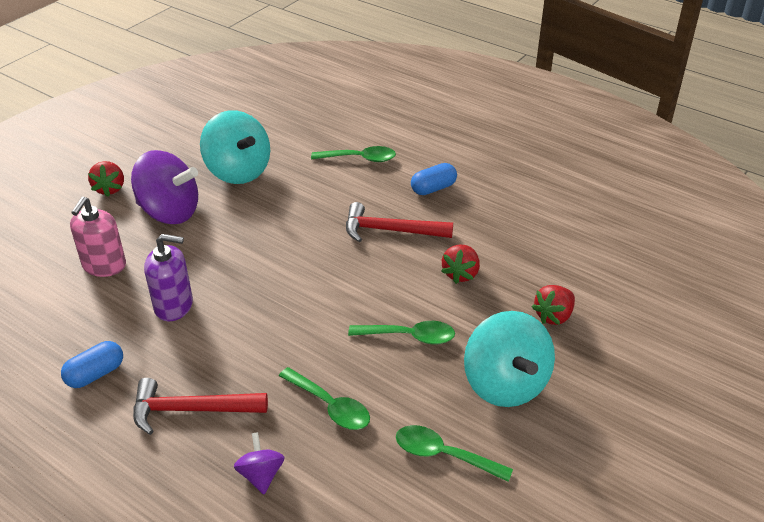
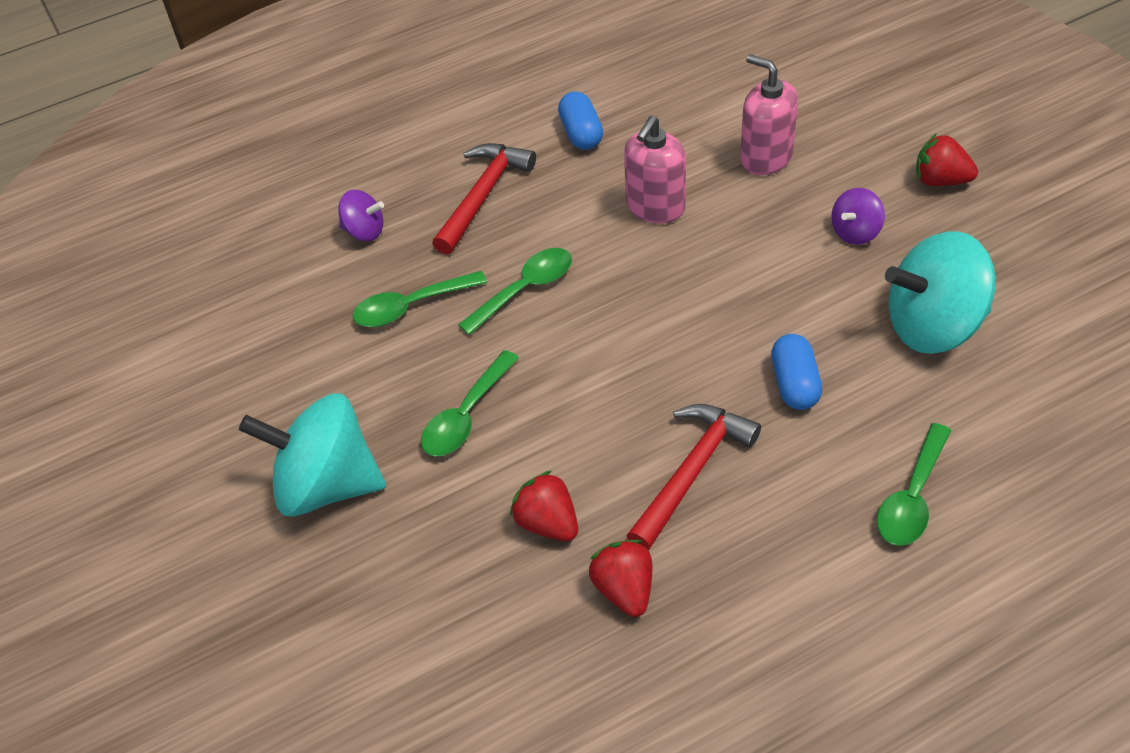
camera: 120 degrees right, 10 degrees up
purple spinning top [131,150,198,224] -> purple spinning top [831,188,885,245], size x0.49
purple soap dispenser [144,234,193,321] -> pink soap dispenser [624,116,686,224]
green spoon [396,425,513,482] -> green spoon moved to [458,248,572,335]
blue capsule [411,163,457,195] -> blue capsule moved to [771,334,822,410]
red strawberry [532,285,575,325] -> red strawberry moved to [589,540,652,617]

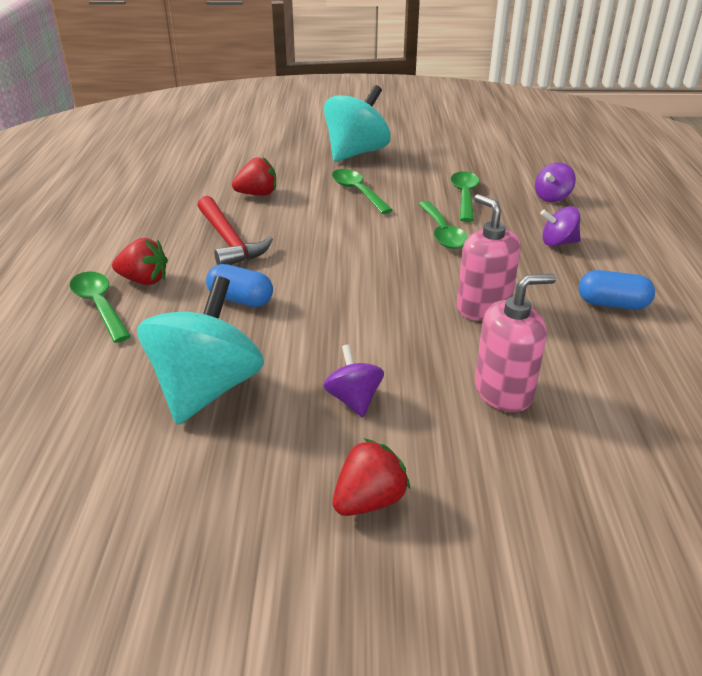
camera: 115 degrees right, 15 degrees down
red hammer [432,143,536,255] -> purple spinning top [540,206,581,246]
red strawberry [589,540,652,617] -> red strawberry moved to [112,238,168,285]

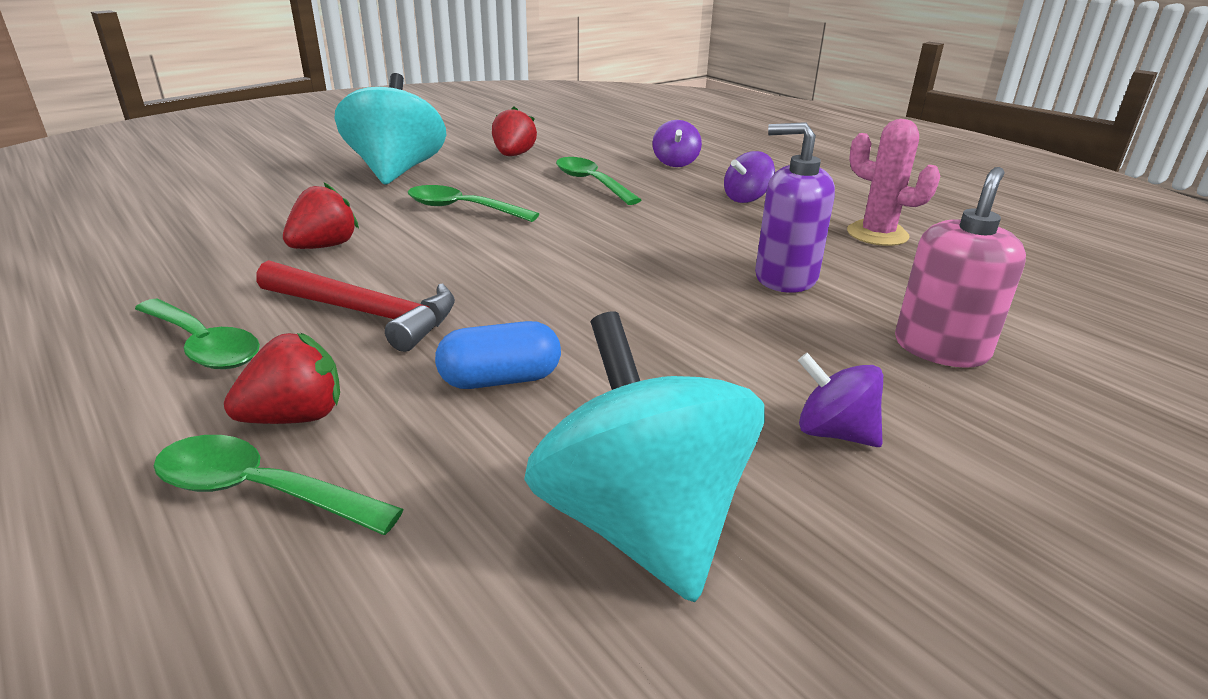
camera: 40 degrees left, 5 degrees down
red strawberry [333,438,410,516] -> red strawberry moved to [492,106,537,156]
green spoon [419,201,468,249] -> green spoon moved to [135,298,260,369]
pink soap dispenser [457,194,521,321] -> purple soap dispenser [755,122,835,293]
blue capsule [579,270,655,310] -> pink cactus [847,119,940,246]

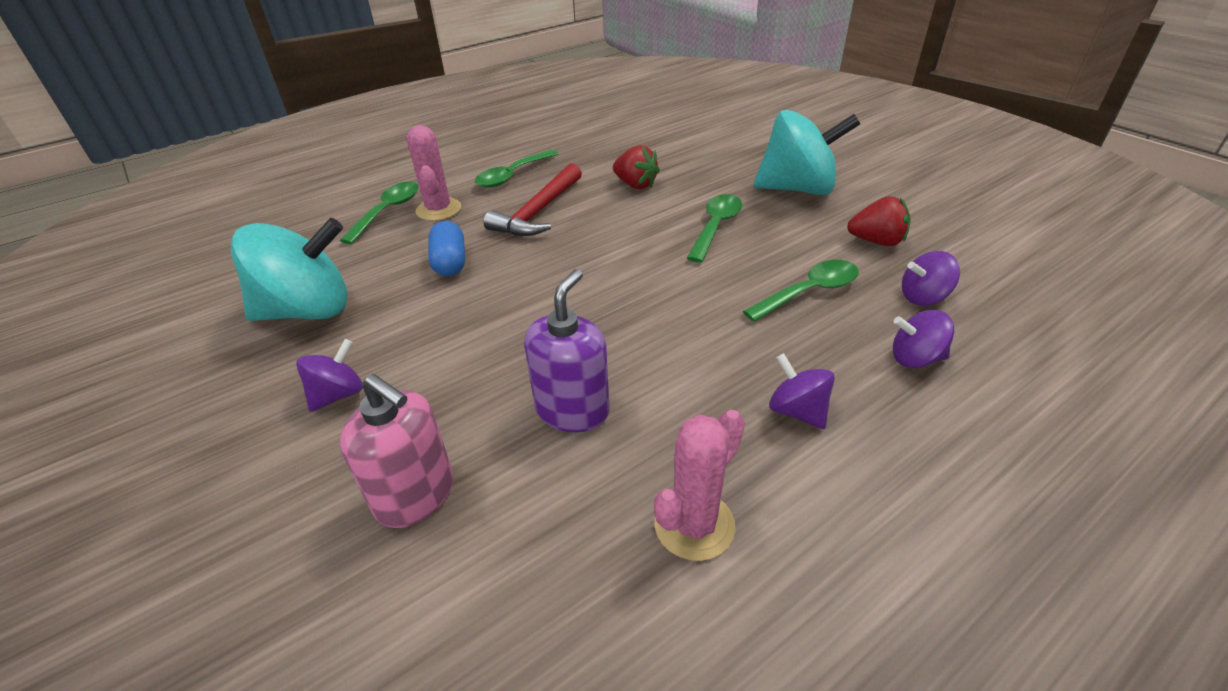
camera: 95 degrees right, 10 degrees up
red strawberry [224,333,340,424] -> pink cactus [407,125,461,221]
none -> purple spinning top [902,251,960,306]

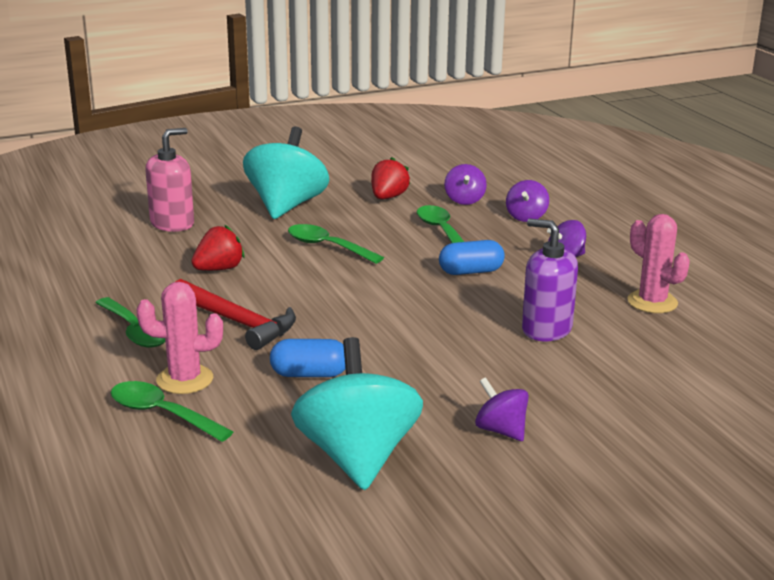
camera: 80 degrees left, 15 degrees down
pink soap dispenser [340,374,454,528] -> pink soap dispenser moved to [145,128,194,232]
none -> blue capsule [439,240,505,275]

